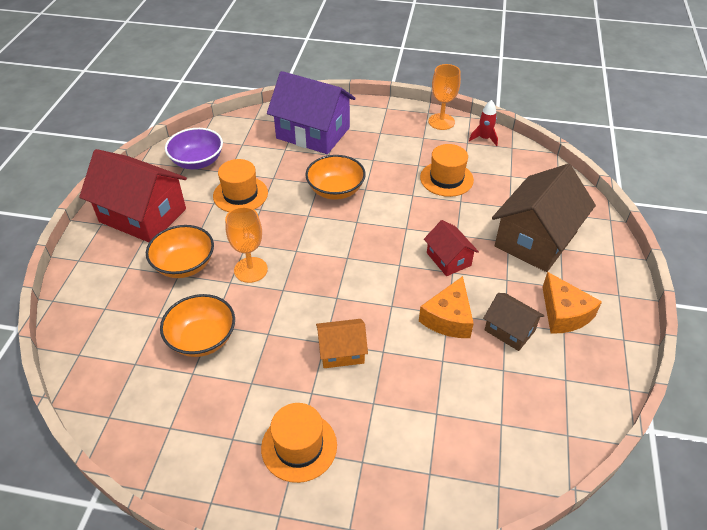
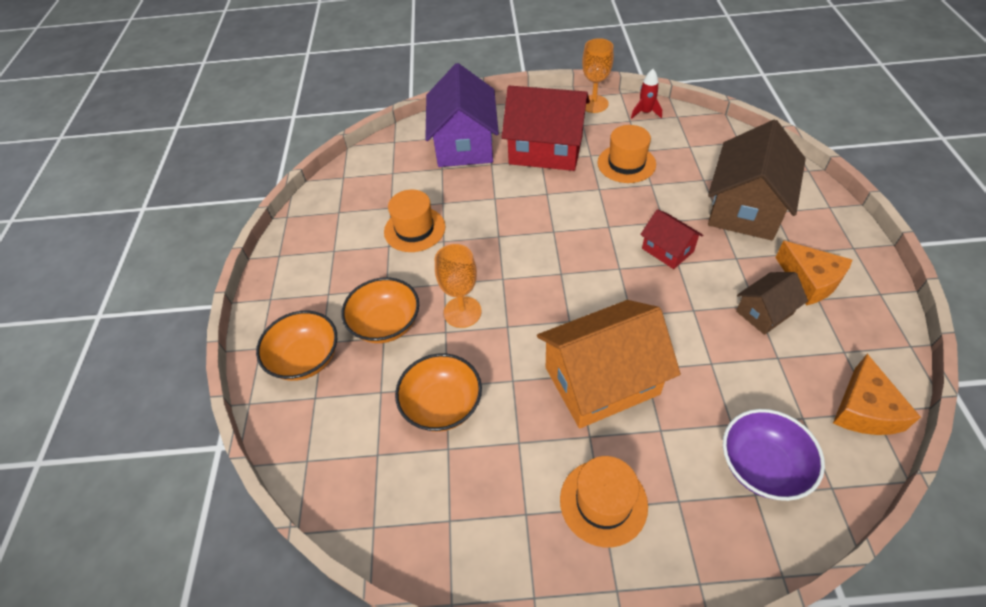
camera: 10 degrees left, 5 degrees up
red house [79,149,187,242] -> red house moved to [502,86,590,171]
purple bowl [165,128,223,169] -> purple bowl moved to [723,409,825,501]
purple house [267,71,356,154] -> purple house turned 75 degrees clockwise [425,63,499,167]
orange bowl [305,155,366,200] -> orange bowl moved to [256,311,337,381]
orange house [316,319,368,368] -> orange house [537,300,681,428], size x1.95
orange cheese [419,276,474,338] -> orange cheese moved to [833,354,921,435]
brown house [483,293,545,351] -> brown house turned 60 degrees counterclockwise [736,272,808,335]

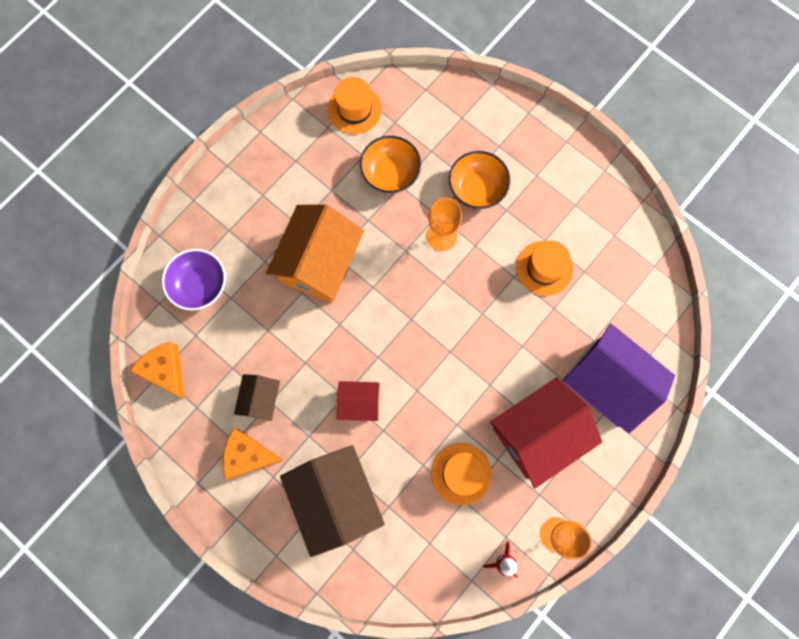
camera: 130 degrees right, 25 degrees up
orange bowl [256,311,337,381] -> none
orange hat [560,456,648,547] -> orange hat moved to [328,77,382,134]

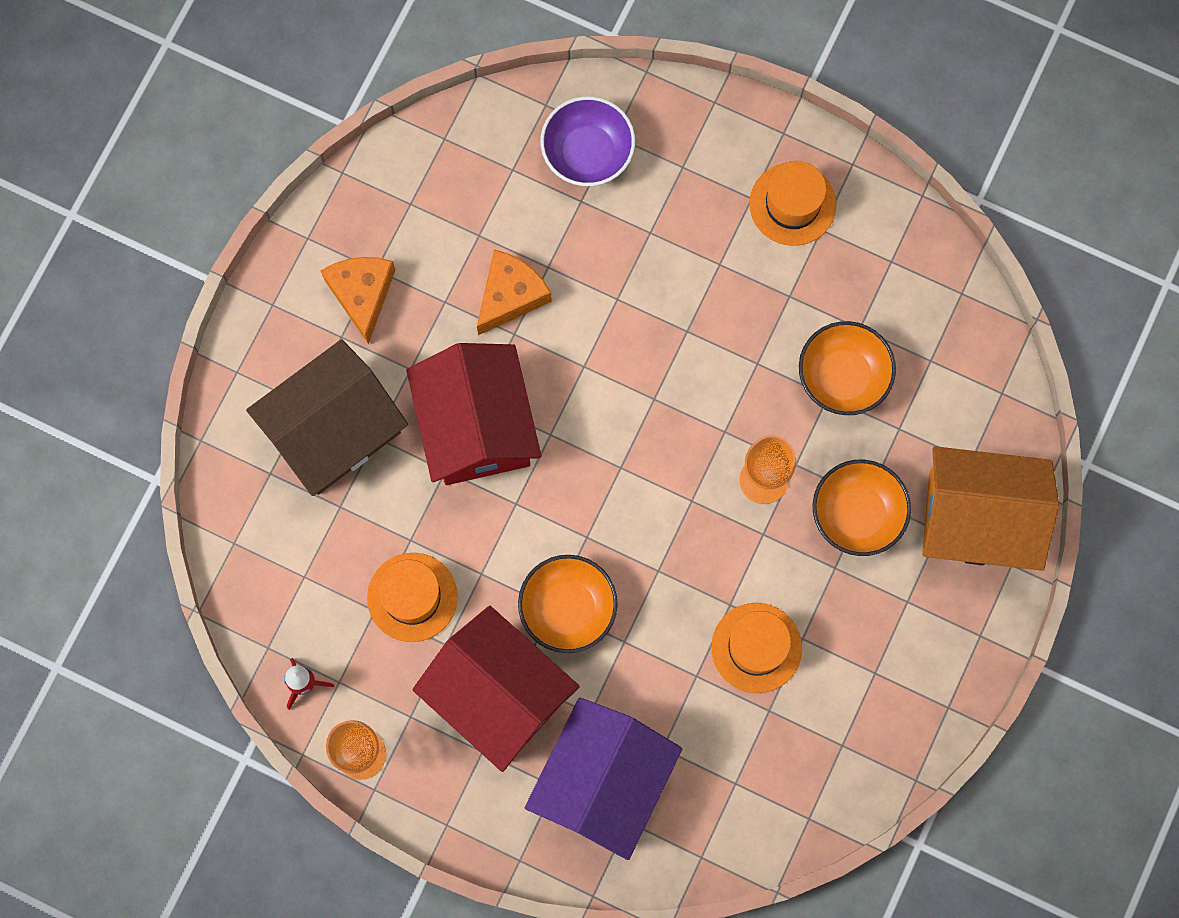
camera: 75 degrees right, 0 degrees up
orange cheese [130,342,185,398] -> orange cheese moved to [477,249,552,335]
brown house [234,374,280,421] -> none
orange house [266,204,364,303] -> orange house moved to [922,446,1059,571]
orange hat [328,77,382,134] -> orange hat moved to [749,161,837,246]
red house [336,381,380,421] -> red house [406,343,541,485], size x1.95
none -> orange bowl [518,555,618,653]

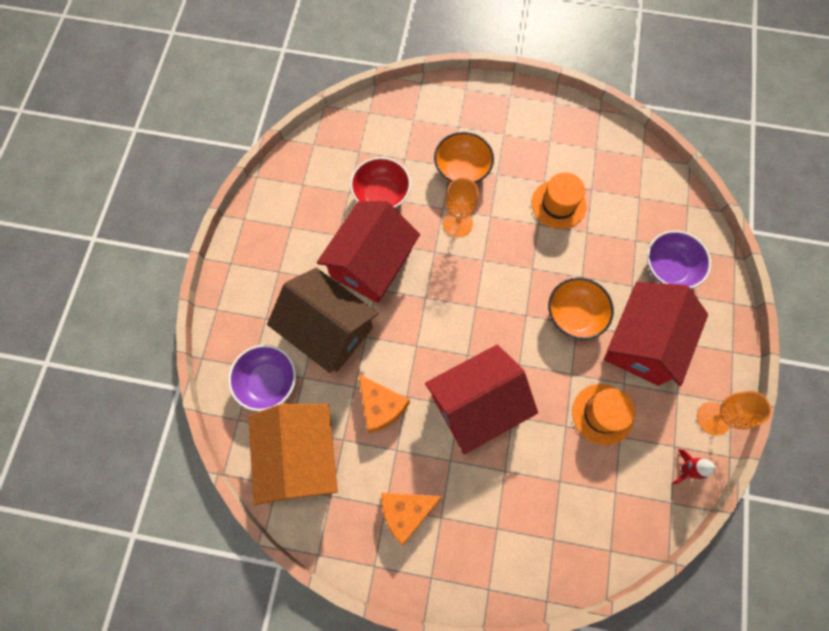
camera: 105 degrees left, 5 degrees down
brown house [246,339,408,496] -> brown house moved to [267,268,378,373]
orange cheese [477,249,552,335] -> orange cheese turned 150 degrees counterclockwise [358,374,410,433]
purple house [525,698,682,860] -> purple bowl [647,230,711,289]
orange hat [749,161,837,246] -> none
orange bowl [799,321,896,415] -> red bowl [350,157,411,208]
orange house [922,446,1059,571] -> orange house moved to [248,404,338,505]
none -> red house [317,201,420,303]

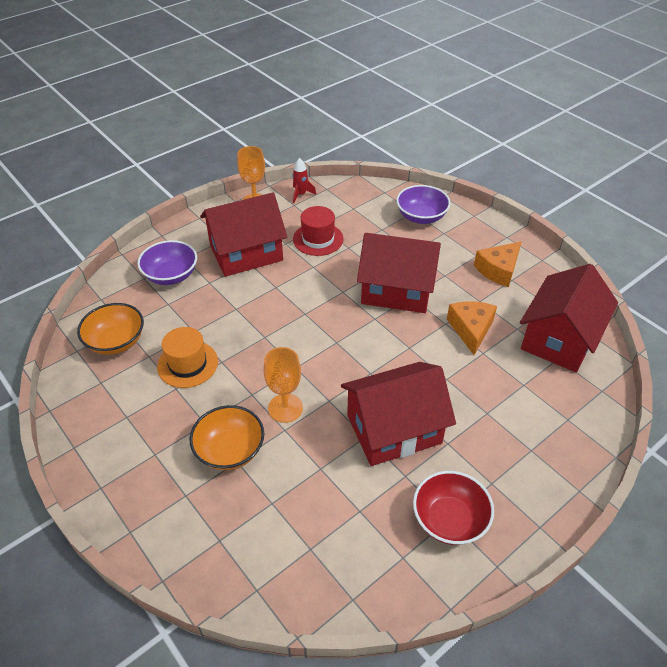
camera: 140 degrees left, 25 degrees down
purple bowl [228,345,296,412] -> purple bowl moved to [396,185,451,224]
orange house [248,404,338,505] -> red house [520,264,618,372]
brown house [267,268,378,373] -> none
red bowl [350,157,411,208] -> red bowl moved to [413,471,494,545]
orange cheese [382,492,442,546] -> orange cheese turned 120 degrees clockwise [474,241,522,287]
orange bowl [548,277,614,340] -> orange bowl moved to [77,303,144,355]
orange hat [572,384,635,445] -> red hat [293,206,343,256]

